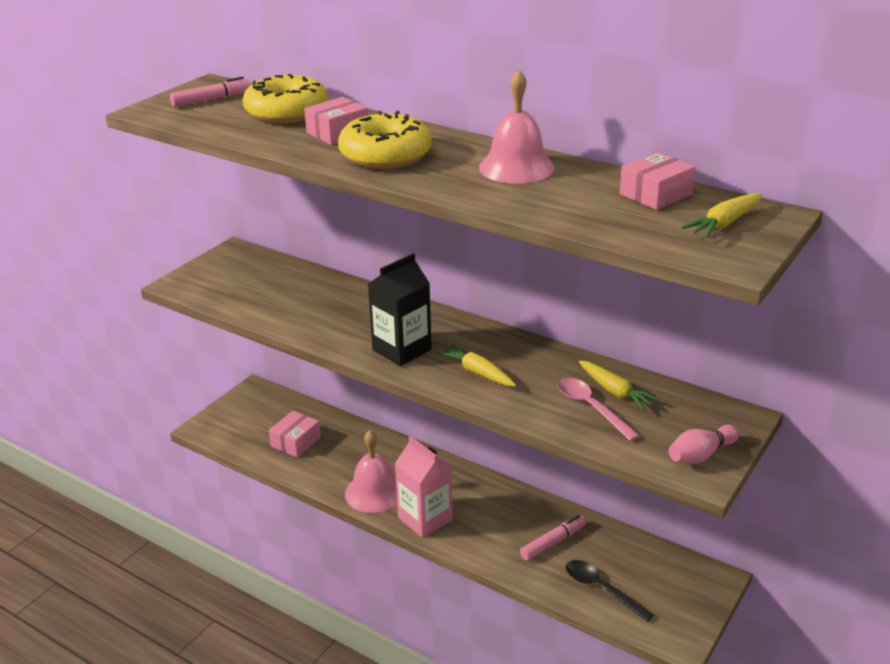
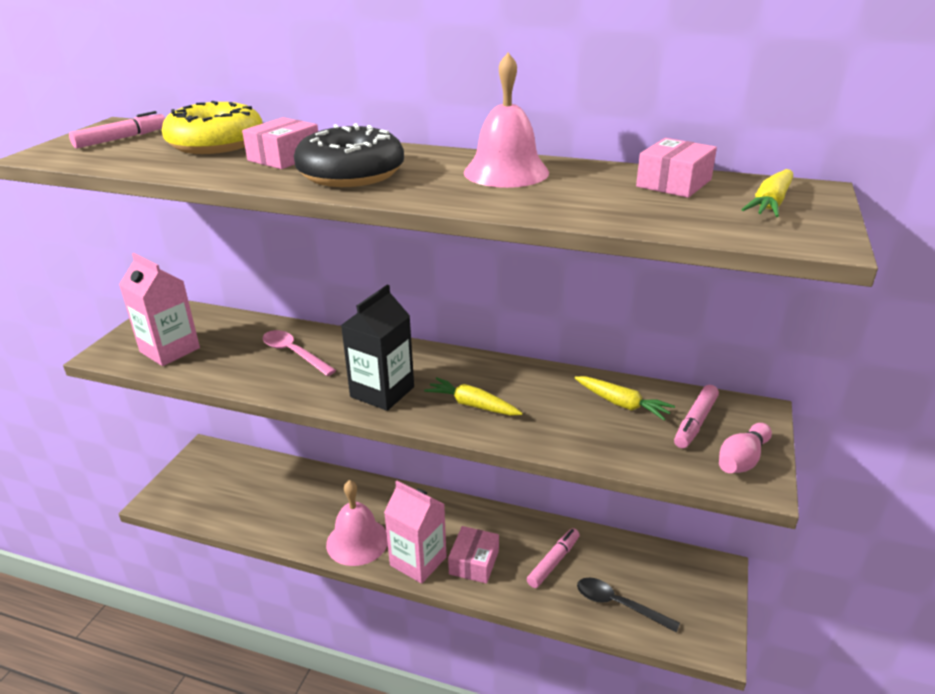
camera: 15 degrees left, 0 degrees up
pink box [269,411,321,458] -> pink box moved to [448,526,499,584]
yellow donut [338,111,432,169] -> black donut [294,123,404,187]
pink spoon [558,378,640,441] -> pink spoon moved to [263,330,336,376]
none -> pink carton [119,253,200,366]
none -> pink marker [674,385,719,448]

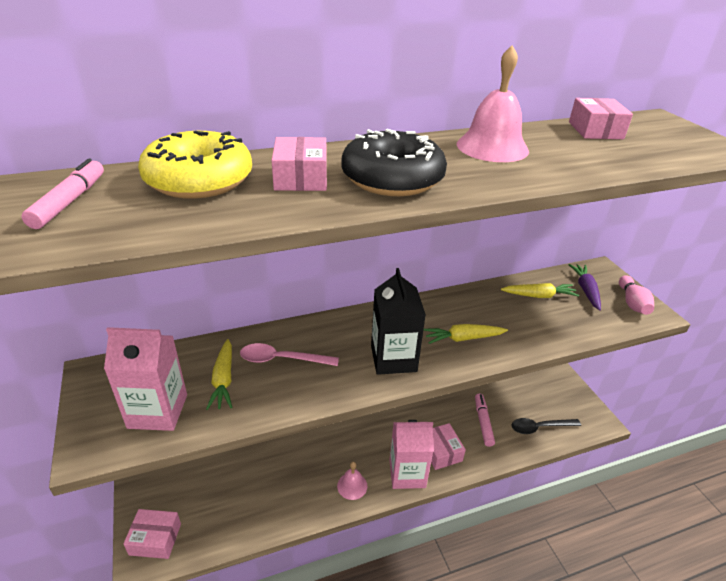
camera: 40 degrees left, 5 degrees up
pink bell [326,480,388,566] -> pink bell [337,462,367,500], size x0.57
pink marker [674,385,719,448] -> purple carrot [568,264,601,311]
yellow carrot [741,169,793,217] -> yellow carrot moved to [206,339,232,410]
none -> pink box [123,509,181,559]

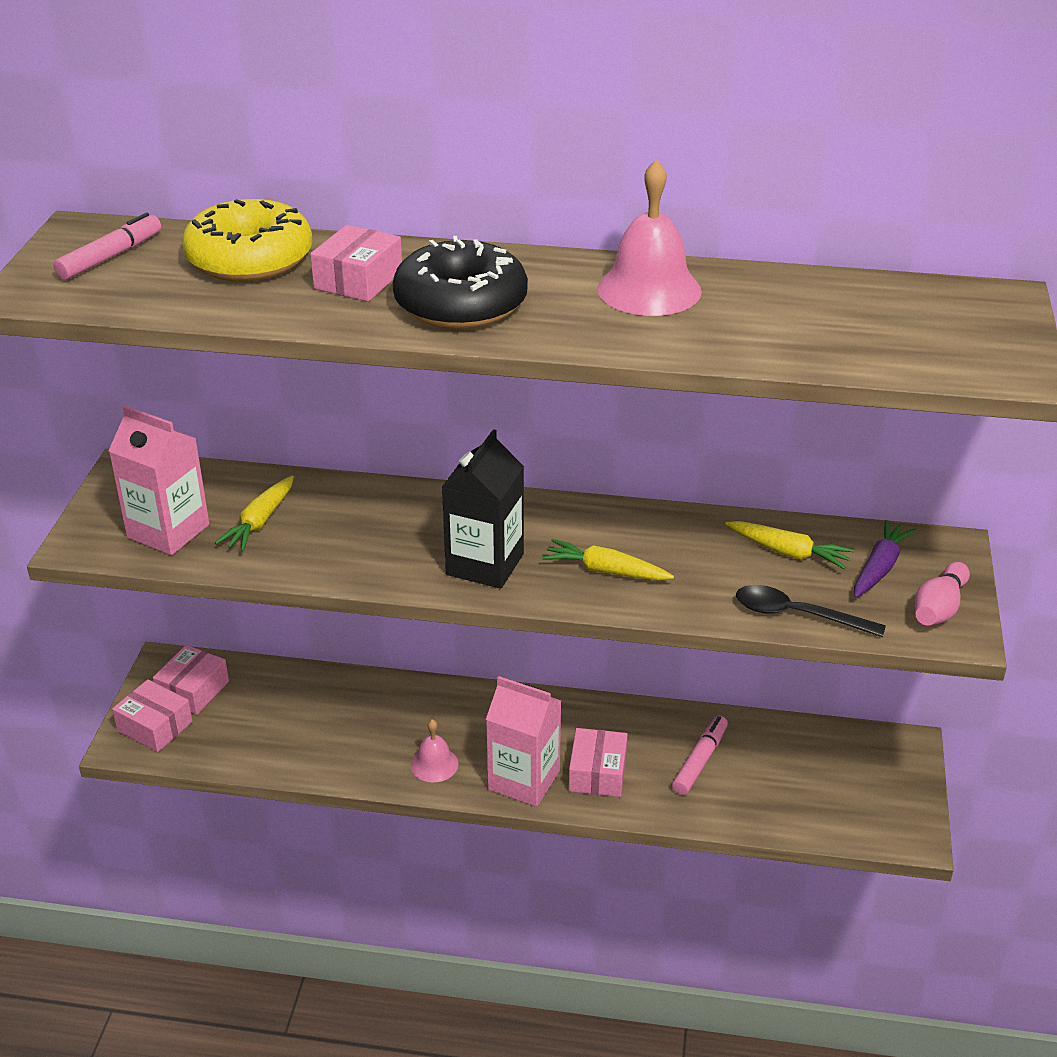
camera: 30 degrees right, 0 degrees up
pink spoon [240,343,339,366] -> none
black spoon [512,418,581,434] -> black spoon moved to [736,585,886,637]
pink box [569,98,633,139] -> pink box moved to [153,645,229,715]

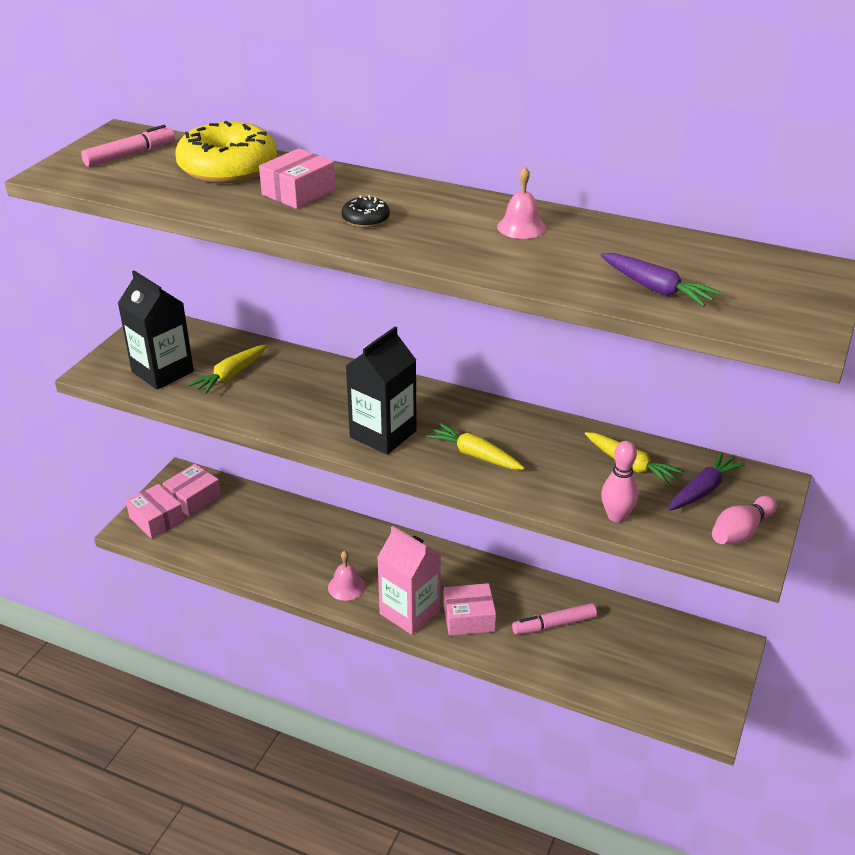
camera: 15 degrees right, 0 degrees up
pink carton [109,405,209,555] -> black carton [118,271,194,390]
black donut [393,236,528,329] -> black donut [341,195,390,228], size x0.45
pink box [569,728,628,797] -> pink box turned 60 degrees clockwise [443,583,496,636]
pink bell [597,159,702,316] -> pink bell [497,167,546,239], size x0.57
pink marker [672,715,728,795] -> pink marker turned 150 degrees counterclockwise [512,603,597,635]
black spoon [736,585,886,637] -> pink bowling pin [601,441,638,522]
none -> purple carrot [601,253,721,307]

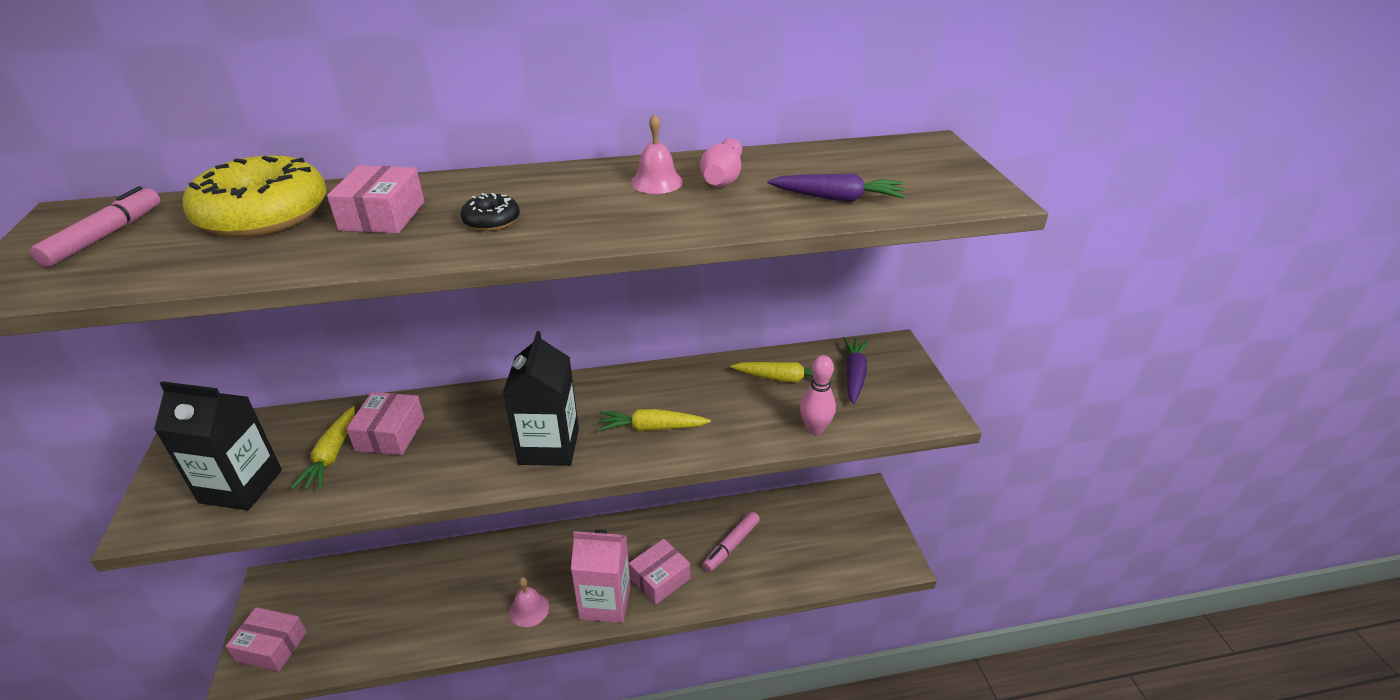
camera: 35 degrees left, 0 degrees up
pink box [163,464,221,517] -> pink box moved to [346,392,424,455]
pink bowling pin [712,496,777,544] -> pink bowling pin moved to [700,138,742,187]

